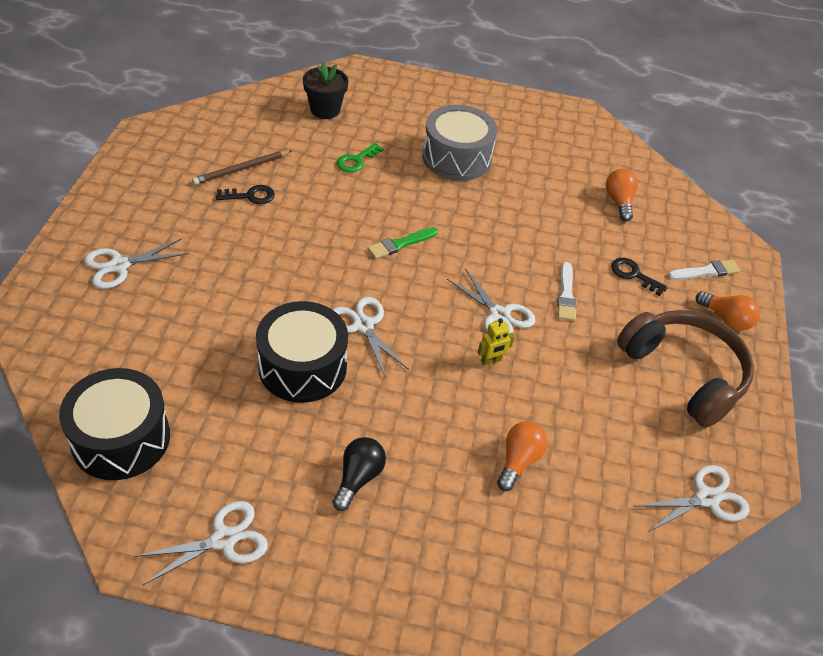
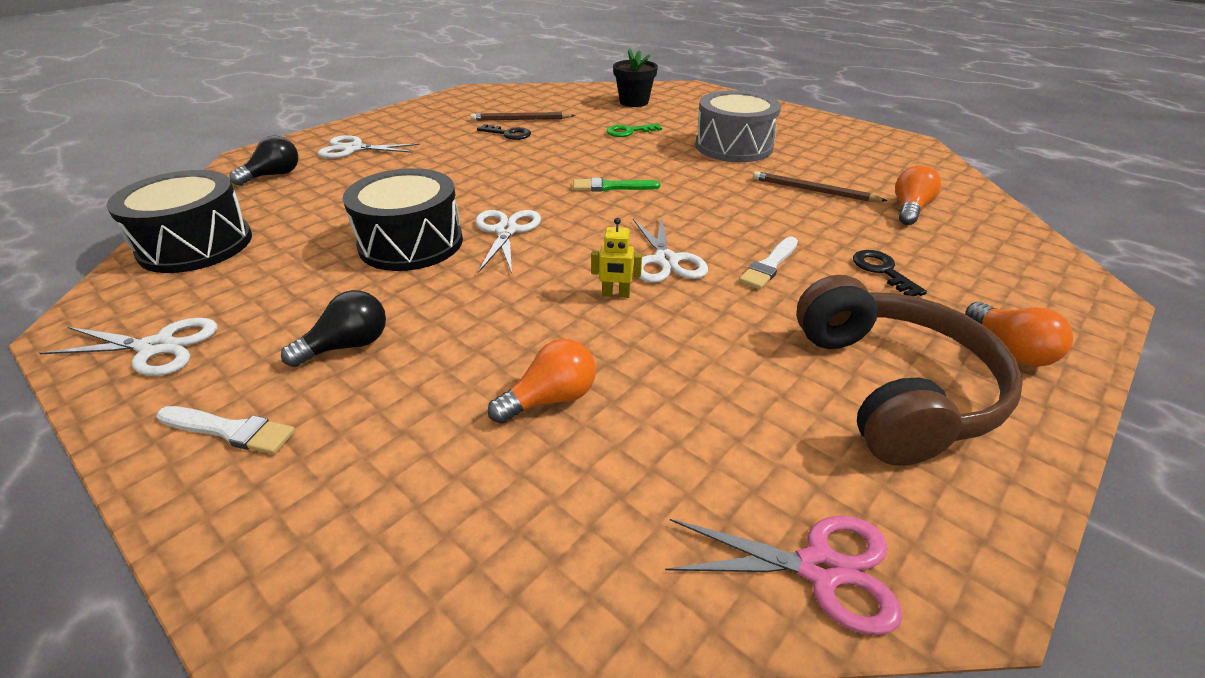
camera: 35 degrees right, 10 degrees down
white scissors [635,465,750,532] -> pink scissors [665,515,903,635]
white brush [668,259,741,280] -> white brush moved to [156,406,295,454]
none -> black light bulb [230,136,298,186]
none -> brown pencil [753,171,887,202]

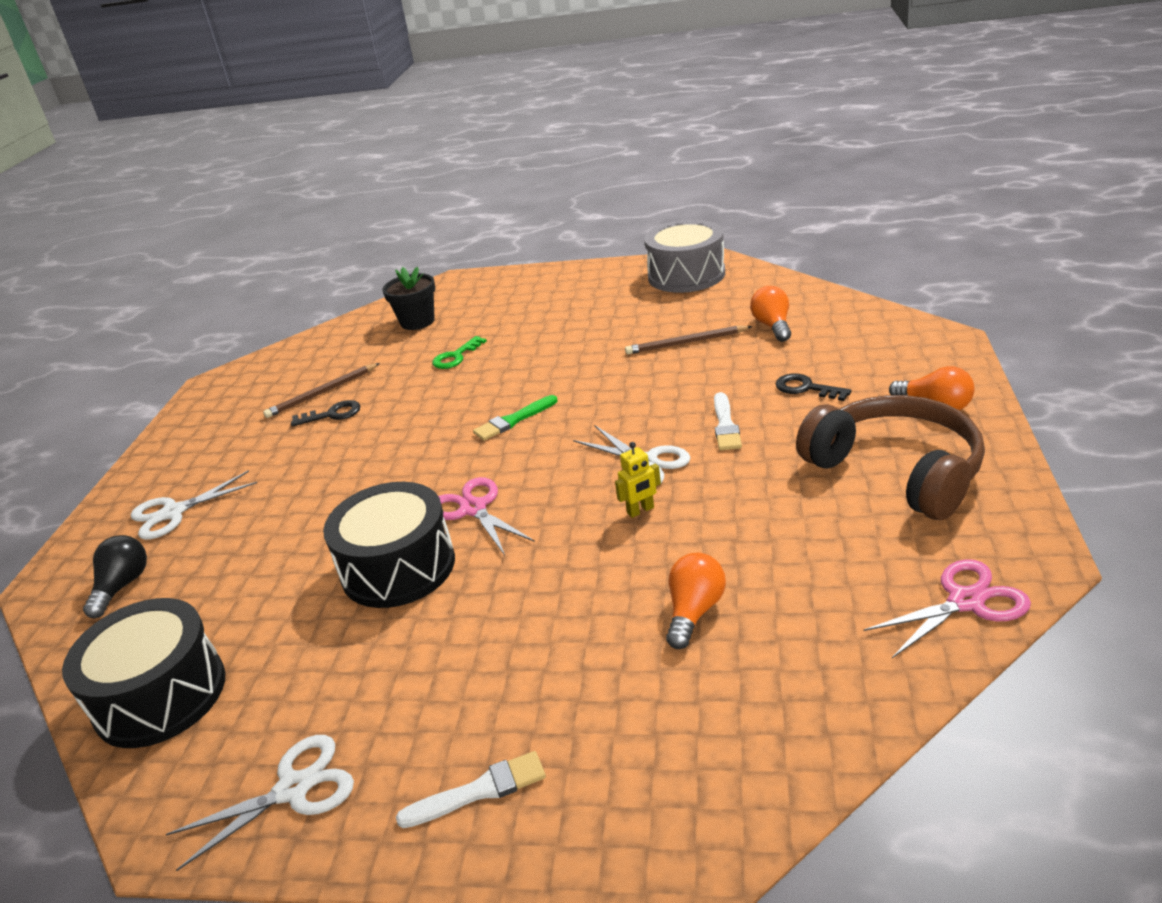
camera: 30 degrees left, 5 degrees down
black light bulb [281,290,386,367] -> none
white scissors [475,210,541,273] -> pink scissors [438,477,535,555]
grey drum [695,90,781,162] -> grey drum moved to [644,219,725,293]

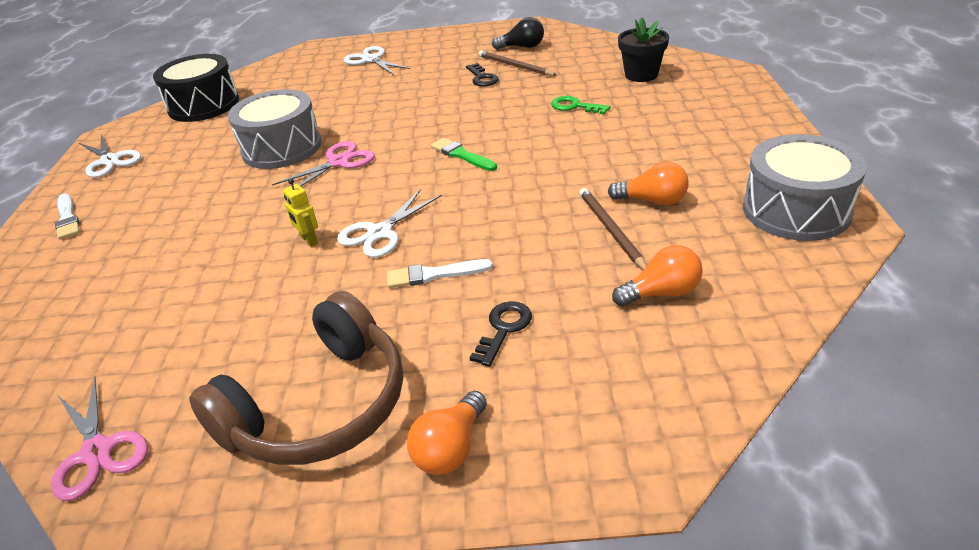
camera: 80 degrees right, 5 degrees up
black light bulb [83,535,147,618] -> black light bulb moved to [492,17,544,49]
black drum [323,482,455,608] -> grey drum [228,89,322,169]
orange light bulb [666,553,726,649] -> orange light bulb moved to [608,162,689,205]

